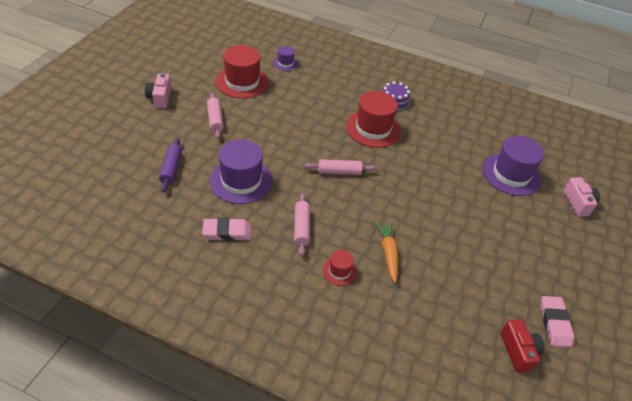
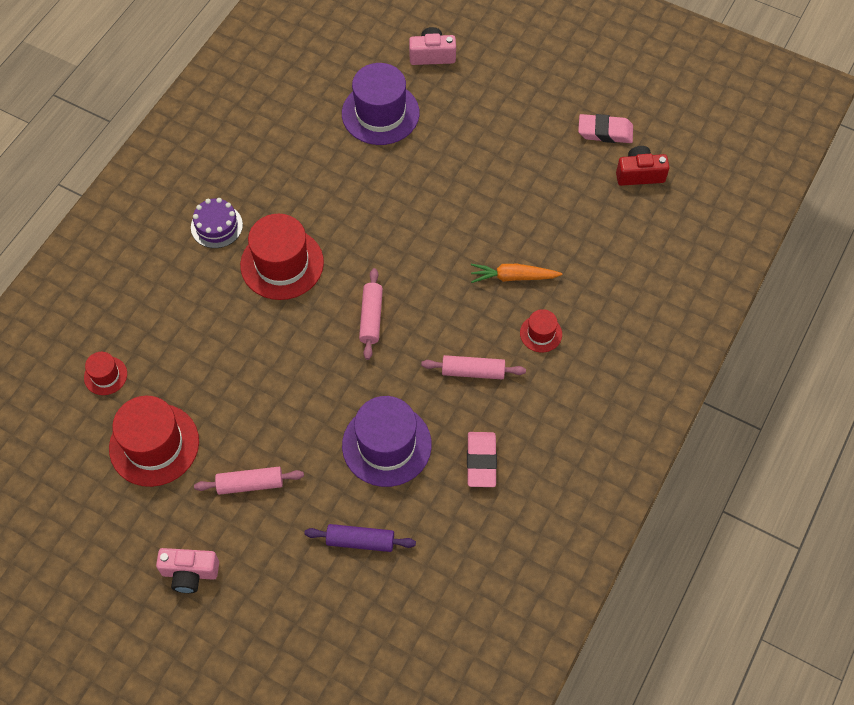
camera: 80 degrees left, 15 degrees up
purple hat [273,46,298,71] -> red hat [84,352,127,395]

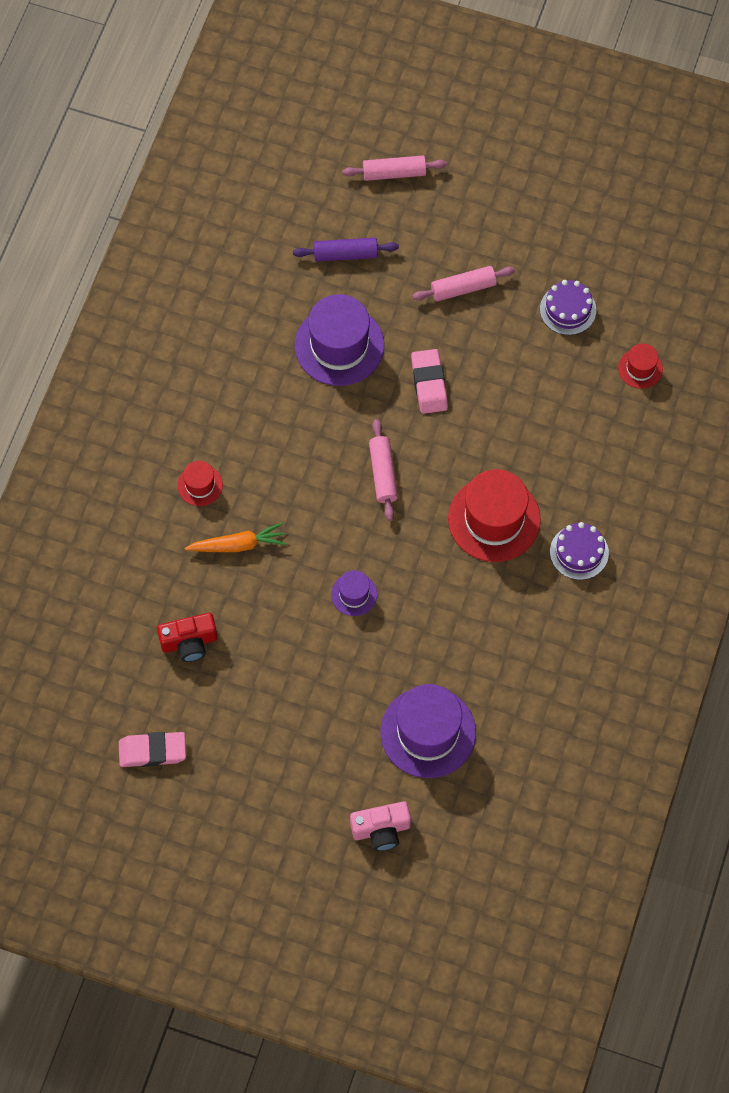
camera: 170 degrees right, 5 degrees up
red hat [109,396,199,487] -> purple cake [540,280,596,335]
pink camera [156,548,219,593] -> none
pink rolling pin [421,355,526,379] -> pink rolling pin moved to [342,155,447,181]
pink eraser [467,432,497,487] -> pink eraser moved to [411,349,448,414]
red camera [616,146,669,186] -> red camera moved to [157,613,218,662]
none -> purple hat [331,570,377,616]

